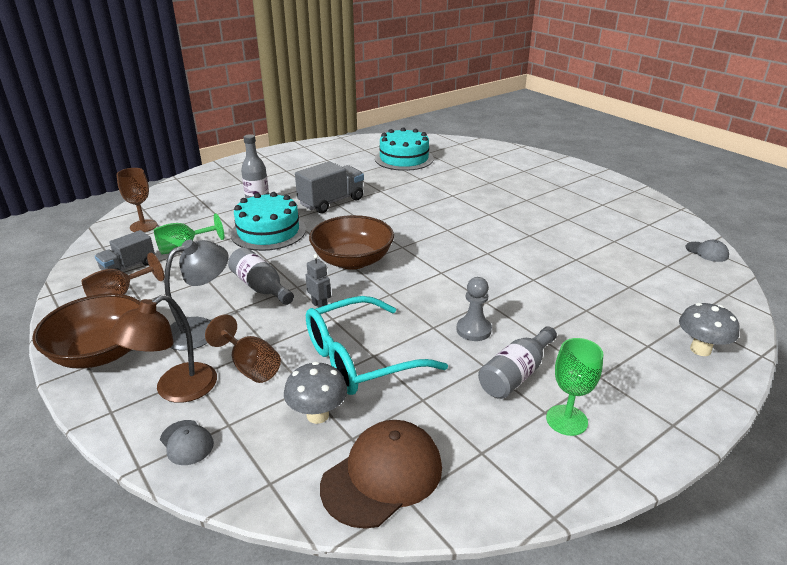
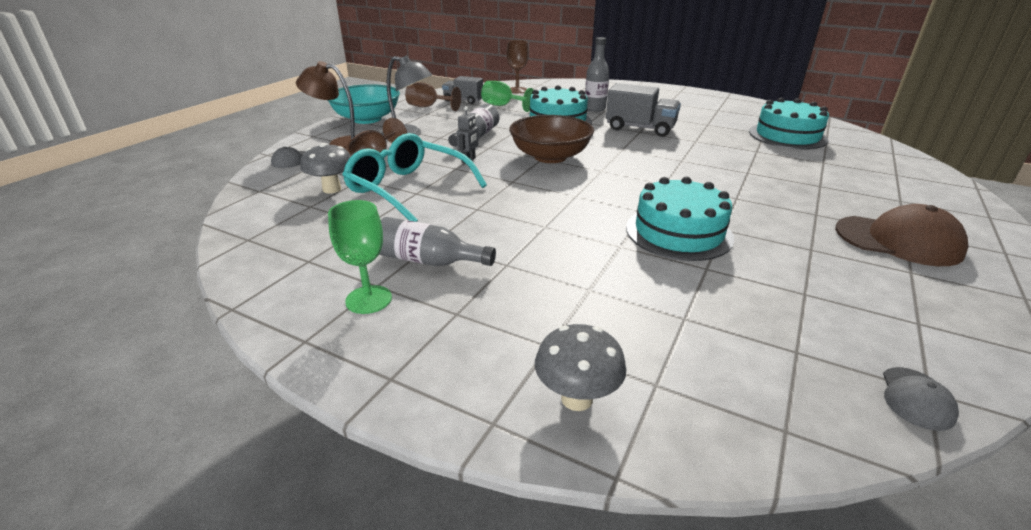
camera: 65 degrees right, 0 degrees up
brown bowl [32,294,141,369] -> turquoise bowl [328,84,400,124]
brown cap [320,420,442,529] -> brown cap moved to [835,204,968,266]
grey pawn [456,277,492,341] -> none
none -> turquoise cake [626,177,734,261]

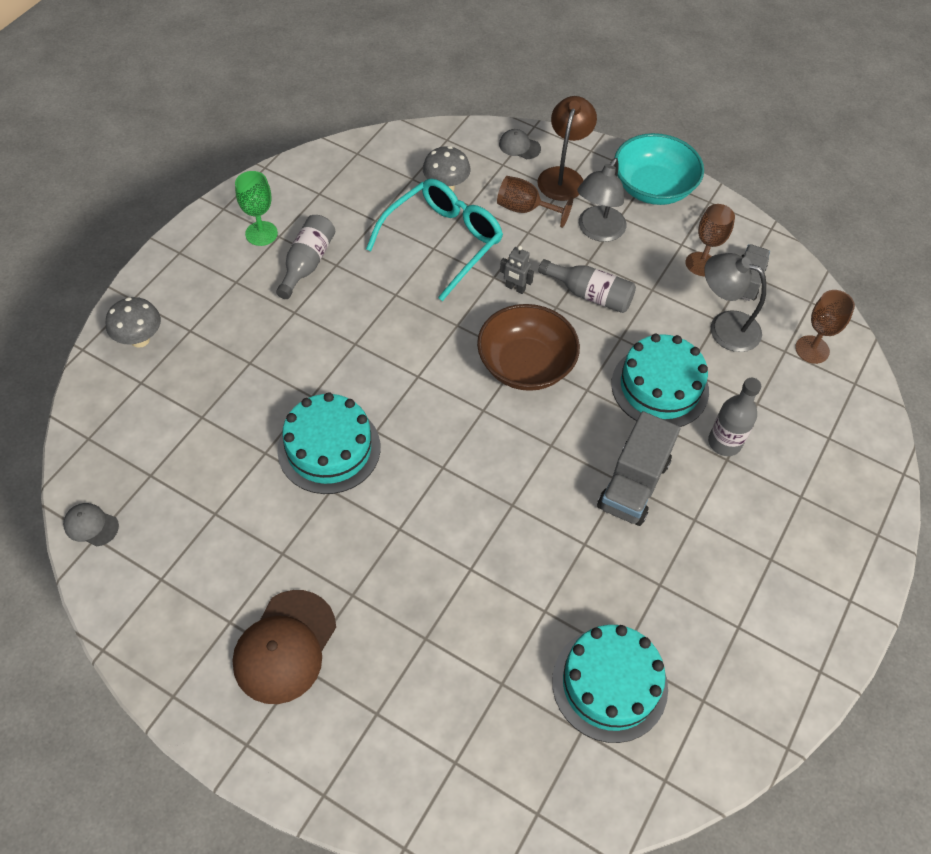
camera: 90 degrees right, 25 degrees up
green goblet [481,81,534,112] -> grey lamp [704,253,767,352]

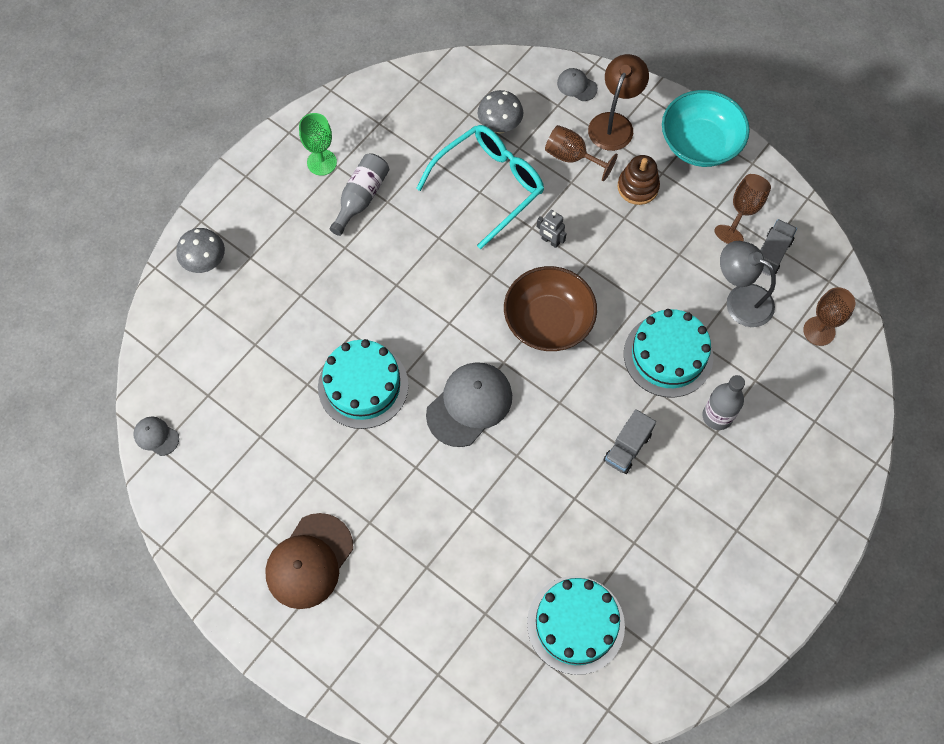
camera: 10 degrees right, 10 degrees up
grey bottle [539,259,636,313] -> none
grey lamp [578,158,627,242] -> brown stacking toy [618,155,660,205]
grey truck [597,411,680,526] -> grey truck [604,409,656,474], size x0.65
none -> grey cap [426,362,512,447]

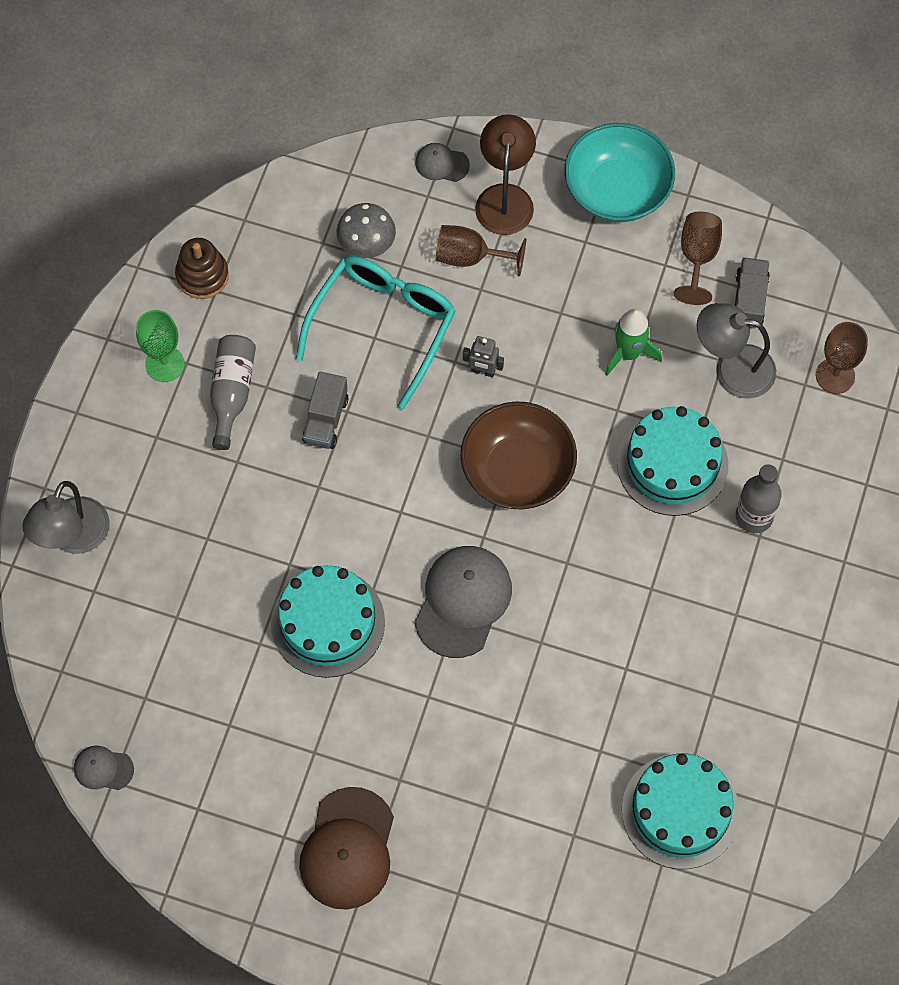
camera: 20 degrees left, 0 degrees up
grey mushroom [176,228,225,273] -> grey lamp [22,481,109,554]
grey truck [604,409,656,474] -> grey truck moved to [302,371,349,449]
brown stacking toy [618,155,660,205] -> brown stacking toy moved to [175,238,229,299]
none -> green rocket [605,309,662,376]

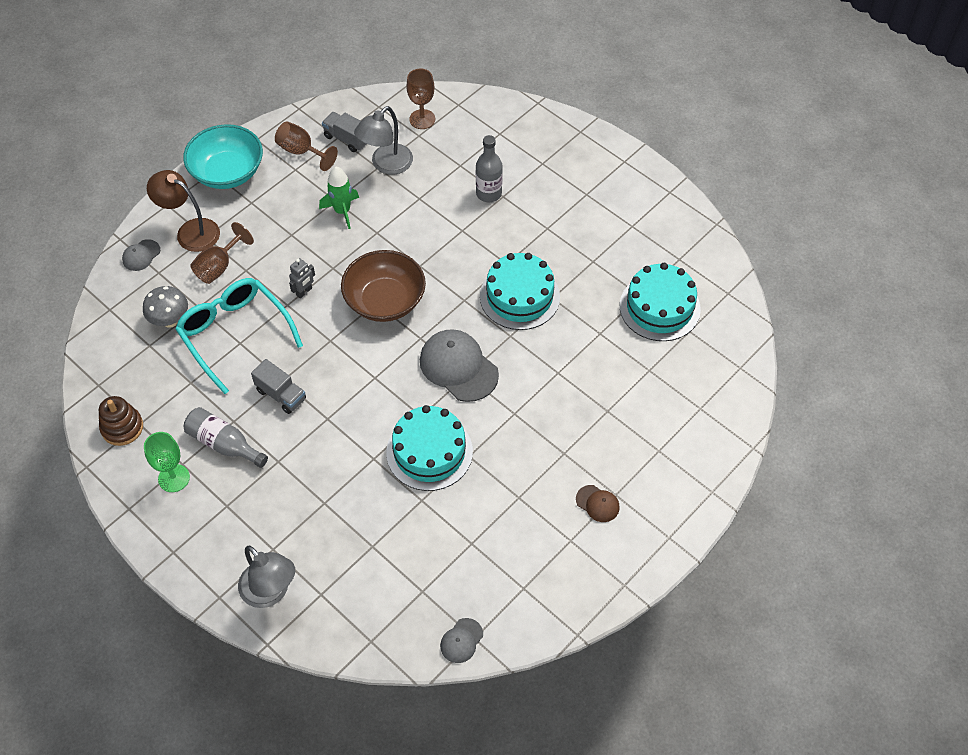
camera: 65 degrees left, 10 degrees down
brown cap [299,787,394,910] -> brown cap [576,485,620,522], size x0.50
turquoise cake [617,406,728,516] -> turquoise cake moved to [480,253,560,330]

